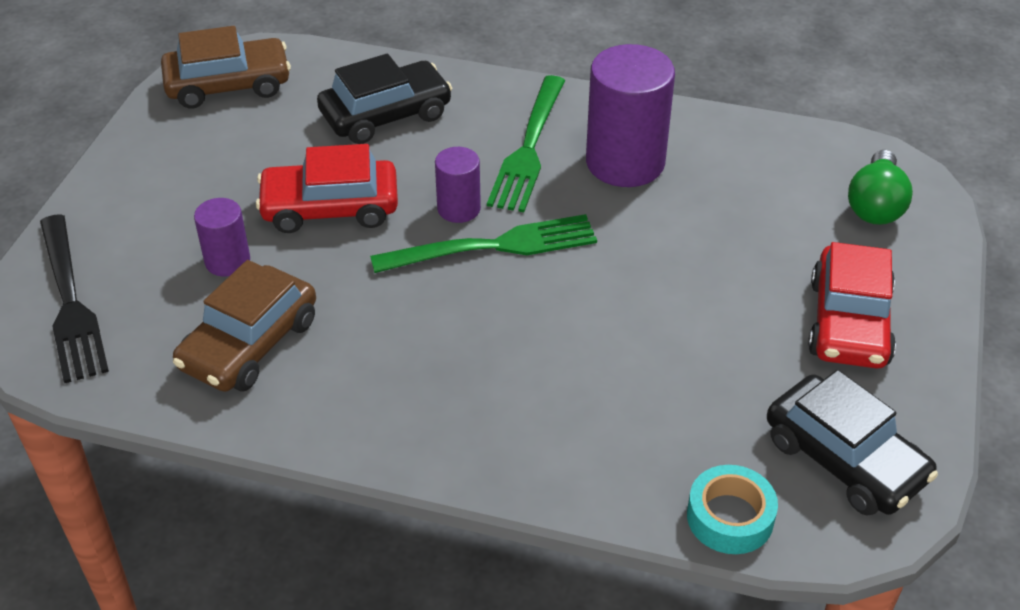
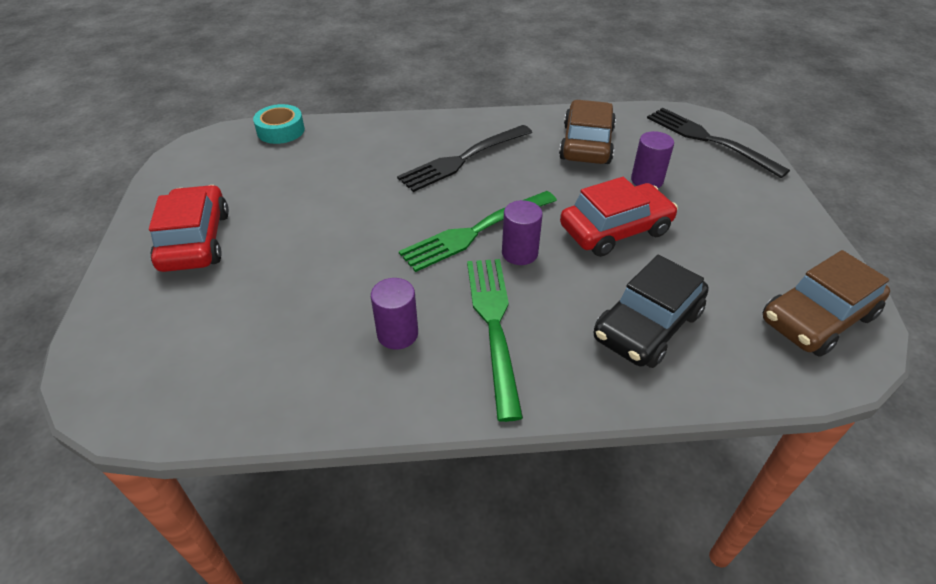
camera: 160 degrees right, 0 degrees up
purple cylinder [586,44,675,187] -> purple cylinder [371,278,418,350], size x0.53
black car [767,370,938,516] -> none
green light bulb [848,150,913,225] -> none
none -> black fork [397,125,532,192]

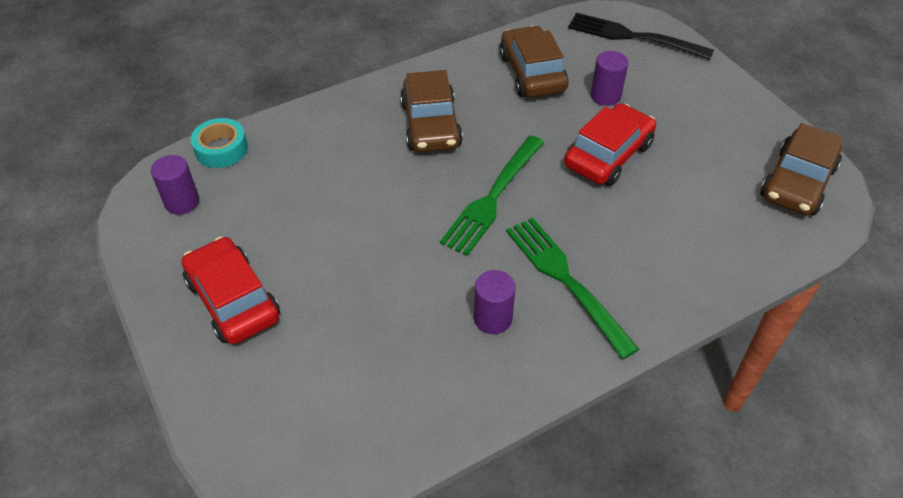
camera: 25 degrees left, 5 degrees up
black fork [397,125,532,192] -> brown car [400,70,463,152]
purple cylinder [502,200,543,265] -> purple cylinder moved to [151,155,199,215]
black car [594,255,709,368] -> none

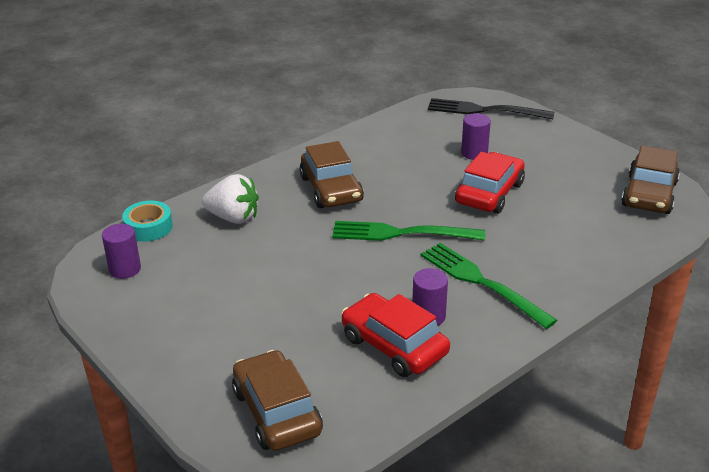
camera: 10 degrees left, 15 degrees down
red car [181,237,280,344] -> red car moved to [342,293,450,377]
green fork [440,135,544,256] -> green fork turned 75 degrees clockwise [332,221,485,241]
brown car [499,26,569,97] -> brown car moved to [232,350,323,451]
none -> white strawberry [202,174,259,224]

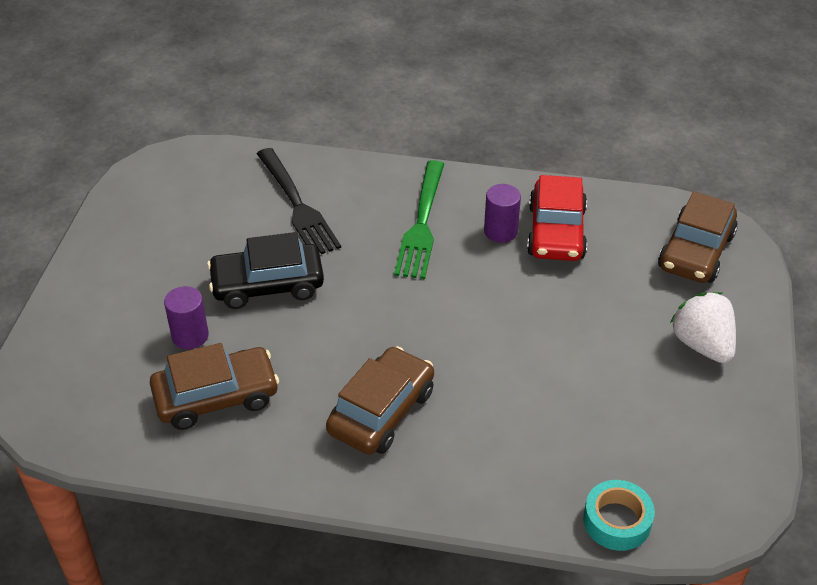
camera: 130 degrees left, 10 degrees up
purple cylinder [102,224,141,279] -> none
white strawberry [202,174,259,224] -> white strawberry moved to [670,292,736,363]
green fork [332,221,485,241] -> none
black fork [428,98,554,119] -> black fork moved to [257,148,341,254]
red car [455,152,525,214] -> black car [207,232,324,309]
brown car [621,146,680,214] -> brown car moved to [150,343,279,430]

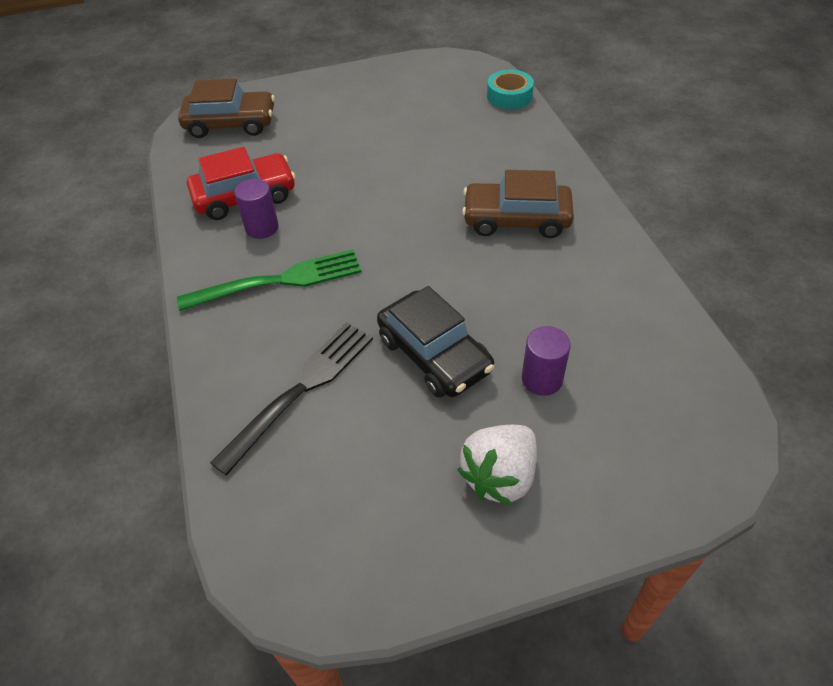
camera: 115 degrees left, 5 degrees up
brown car [150,343,279,430] -> none
white strawberry [670,292,736,363] -> white strawberry moved to [457,425,537,505]

